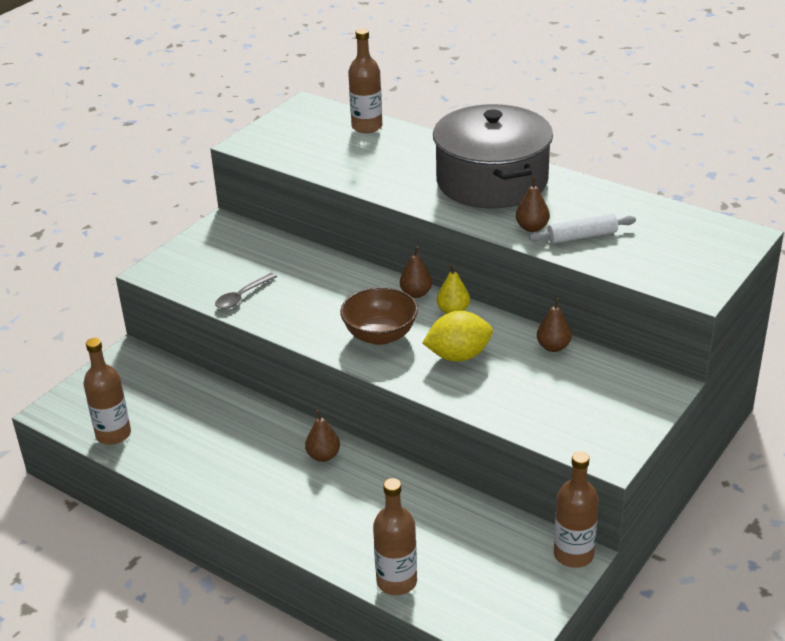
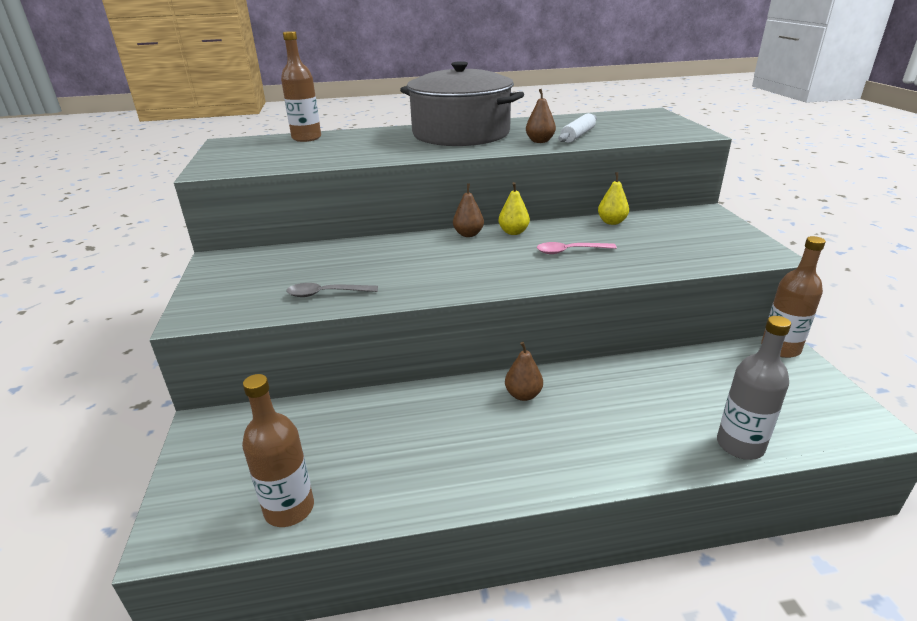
camera: 45 degrees left, 5 degrees down
grey spoon [215,273,277,309] -> grey spoon turned 90 degrees clockwise [286,283,378,297]
brown bowl [340,287,418,345] -> none
brown bottle [373,478,417,595] -> grey bottle [717,316,791,460]
yellow lemon [422,311,493,362] -> pink spoon [537,242,617,254]
brown pear [537,298,572,352] -> yellow pear [598,172,629,225]

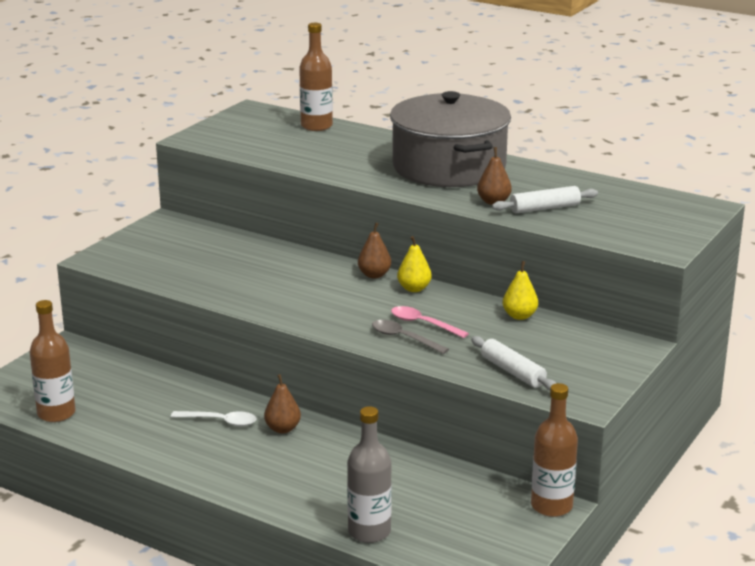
camera: 40 degrees right, 5 degrees down
grey spoon [286,283,378,297] -> grey spoon moved to [372,320,449,354]
none -> white spoon [171,411,256,426]
none -> white rolling pin [471,336,556,391]

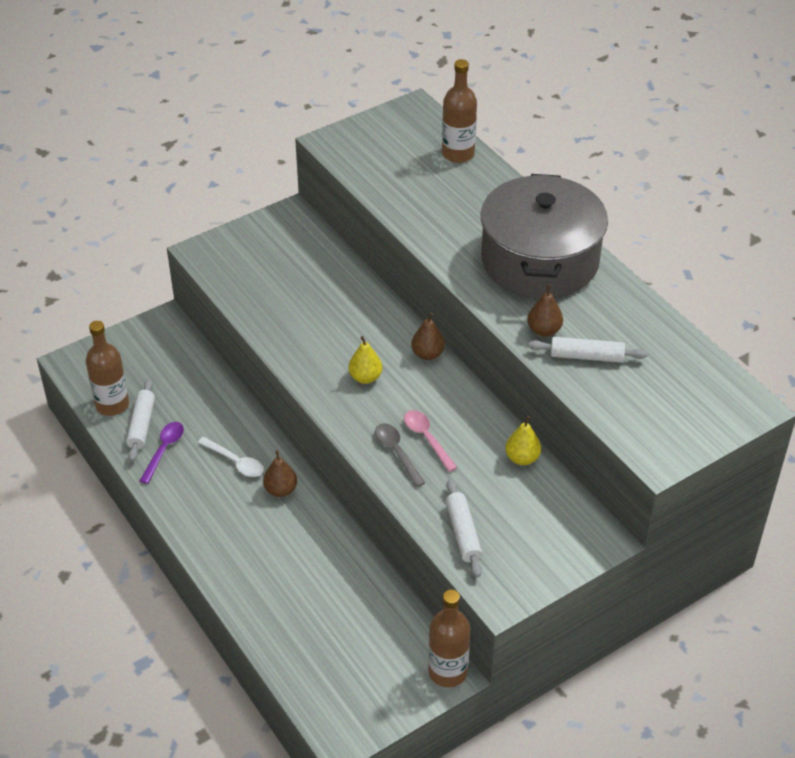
camera: 25 degrees right, 20 degrees up
grey bottle [347,406,392,543] -> none
yellow pear [397,236,432,292] -> yellow pear moved to [348,336,382,384]
none -> white rolling pin [126,379,155,461]
none -> purple spoon [140,422,184,484]

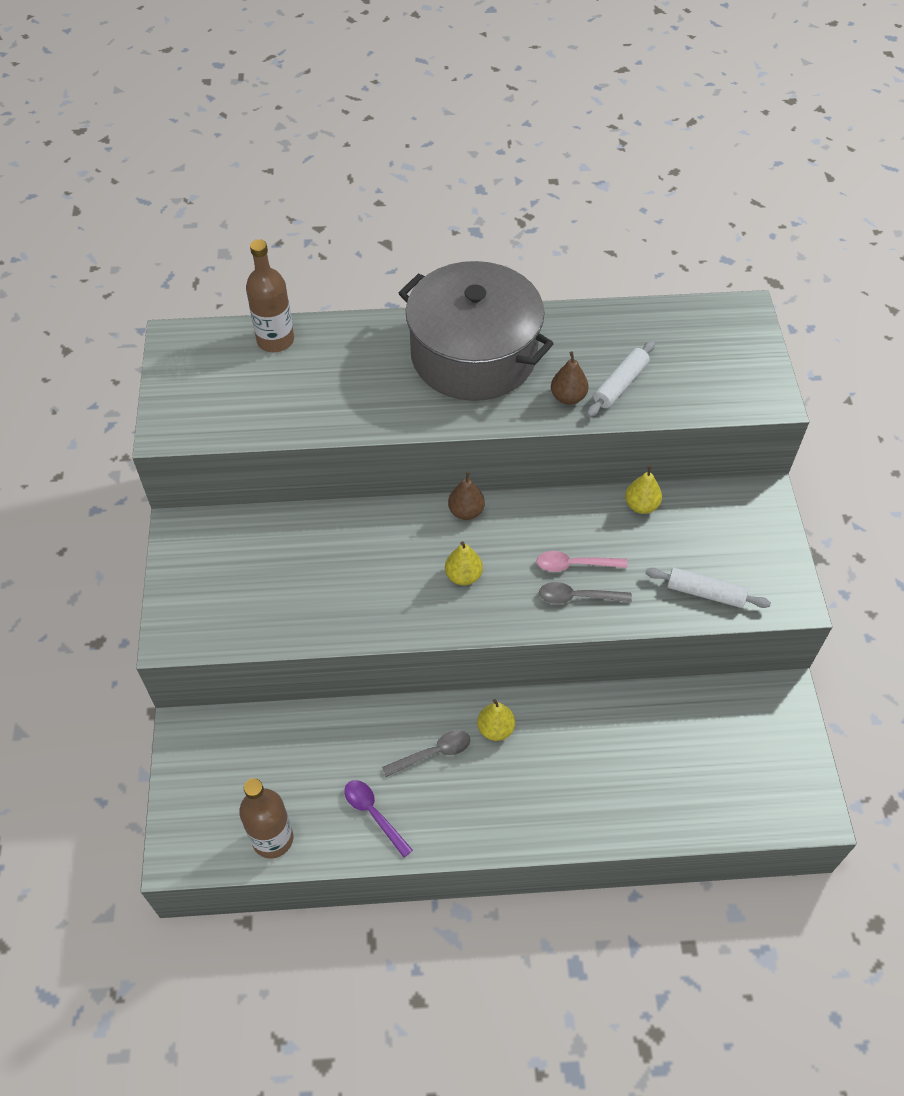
camera: 60 degrees left, 10 degrees up
white rolling pin [126,379,155,461] -> none
white spoon [198,437,263,477] -> grey spoon [382,730,470,777]
brown pear [263,450,297,497] -> yellow pear [477,699,515,741]
brown bottle [428,589,470,687] -> none

